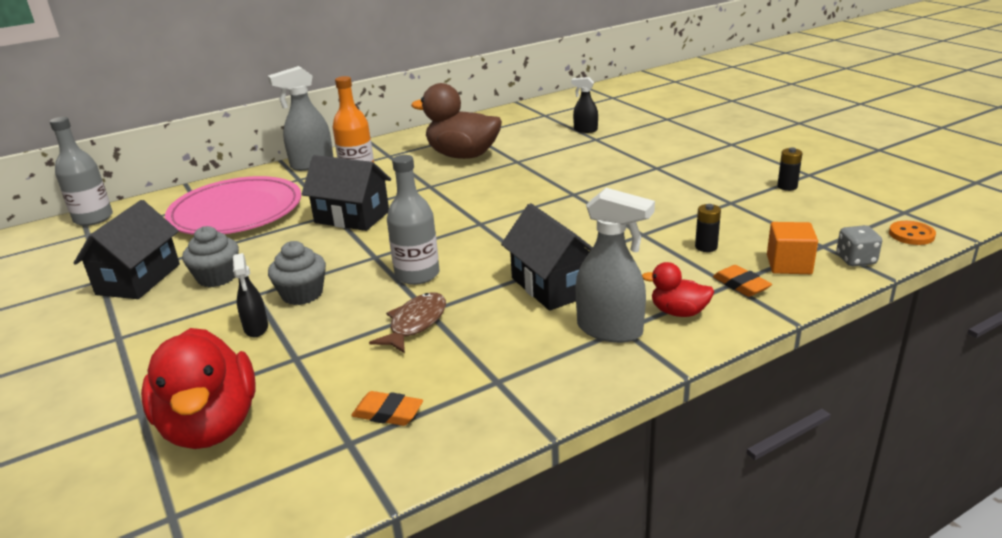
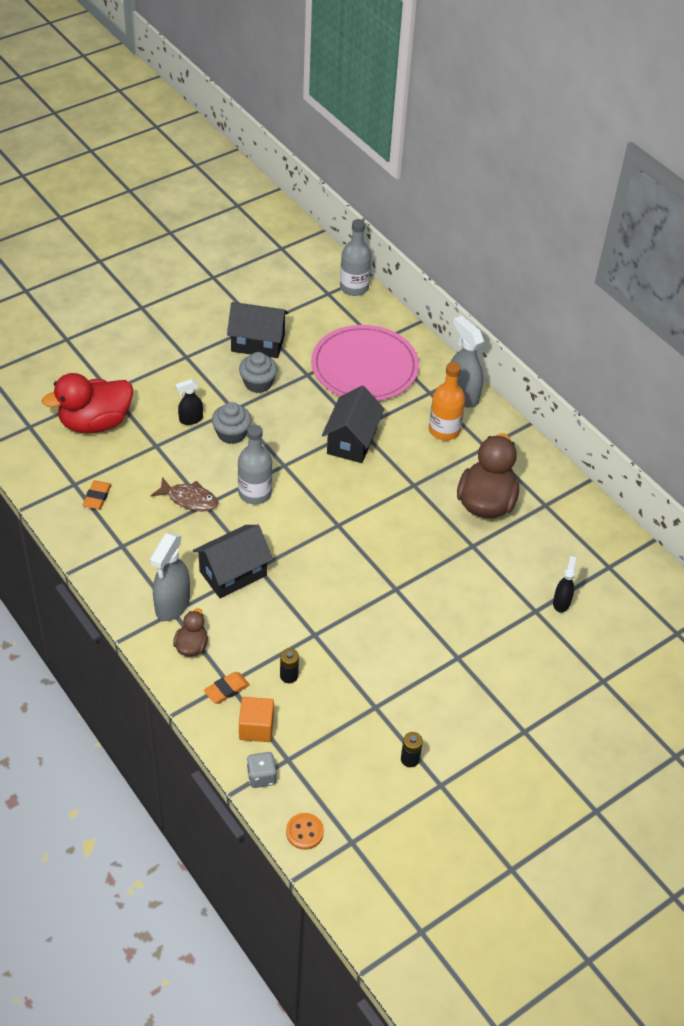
camera: 80 degrees right, 20 degrees up
red duck [642,262,714,317] -> brown duck [173,608,208,657]

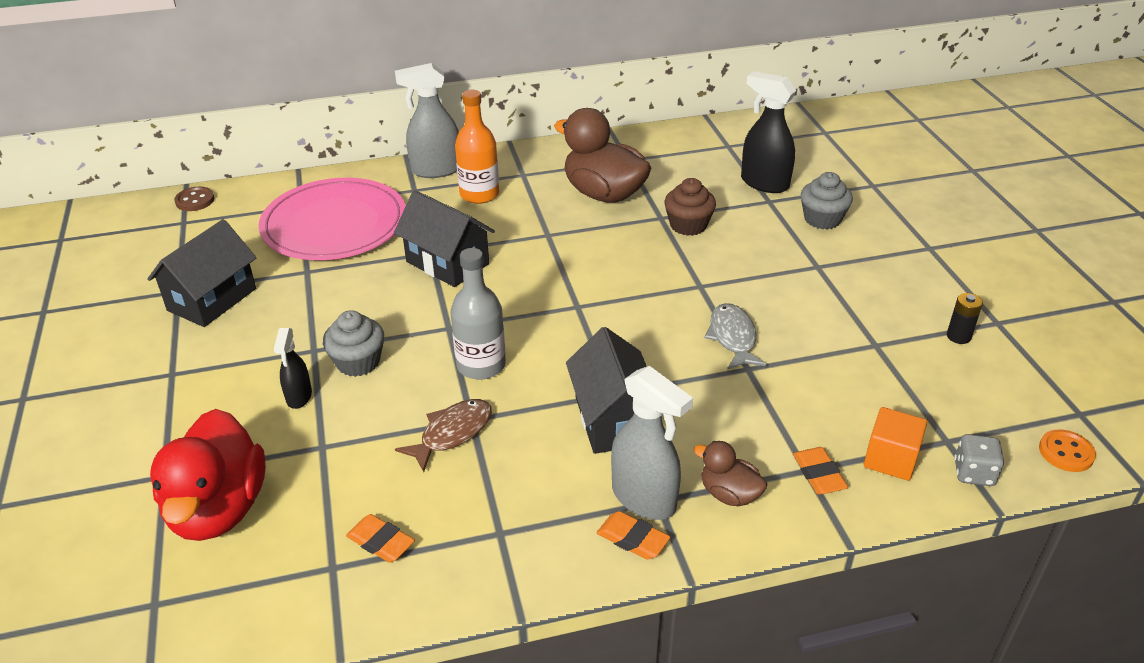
camera: 65 degrees left, 10 degrees down
grey cupcake [239,352,278,393] -> grey cupcake moved to [801,172,853,229]
black battery [280,648,299,683] -> none
grey bottle [340,219,371,296] -> brown button [174,187,214,211]
black spray bottle [553,556,577,613] -> black spray bottle [741,71,796,193], size x1.74
none -> orange eraser [597,511,670,559]
none -> brown cupcake [664,178,716,236]
none -> grey fish [704,303,767,370]

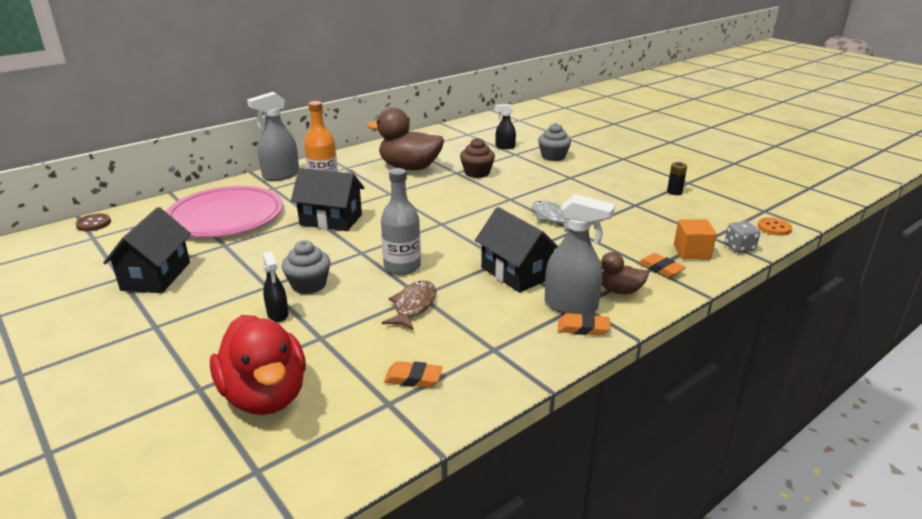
camera: 25 degrees left, 10 degrees down
black spray bottle [741,71,796,193] -> black spray bottle [495,104,516,149], size x0.58

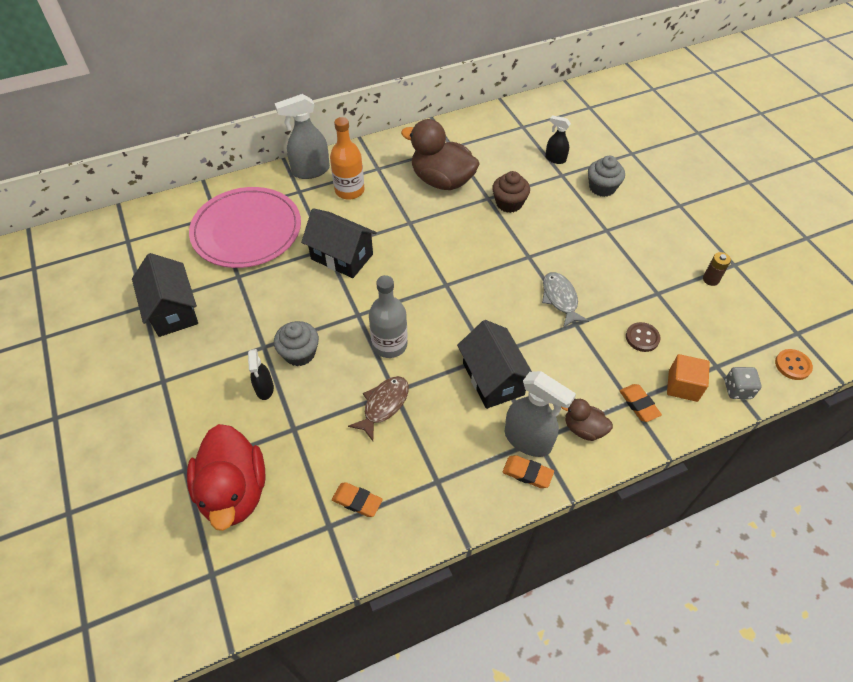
camera: 15 degrees right, 25 degrees up
brown button [75,213,111,231] -> brown button moved to [626,322,661,352]
black house [103,207,191,293] -> black house turned 45 degrees counterclockwise [132,253,198,337]
black battery [667,162,687,195] -> brown battery [703,252,731,286]

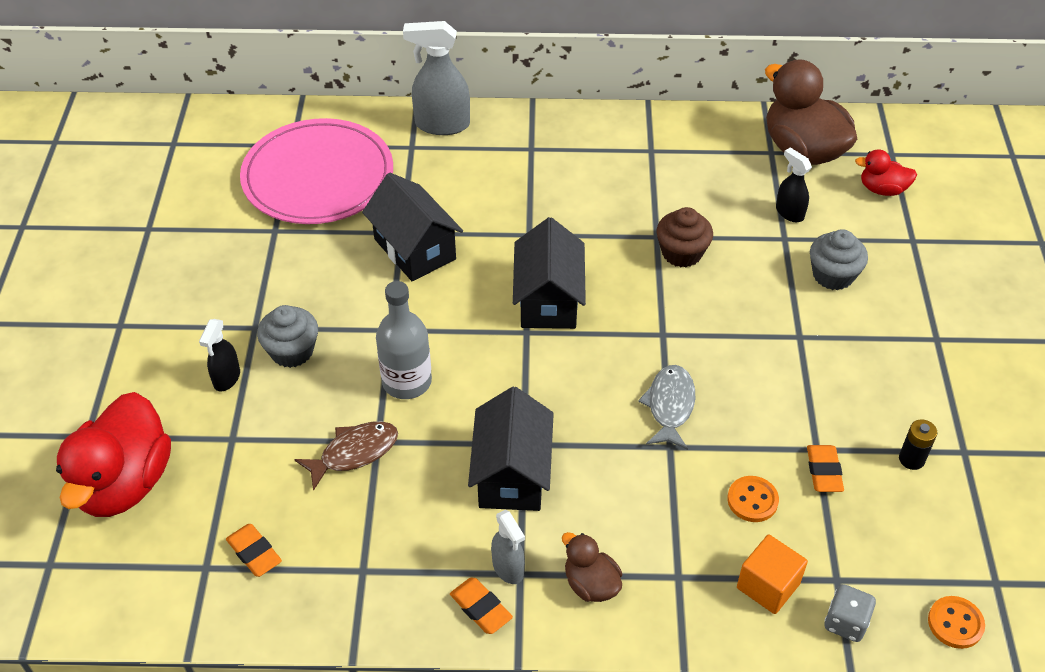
camera: 25 degrees right, 5 degrees down
black house [132,253,198,337] -> black house moved to [513,217,586,329]
orange bottle [330,117,365,200] -> none
brown duck [401,119,480,190] -> brown duck moved to [765,59,857,165]
grey spray bottle [505,371,576,457] -> grey spray bottle [491,510,525,584], size x0.58
orange eraser [619,384,662,422] -> orange eraser moved to [807,445,844,492]
brown button [626,322,661,352] -> orange button [727,476,779,522]
brown battery [703,252,731,286] -> black battery [899,419,937,470]
none -> red duck [855,149,917,196]

